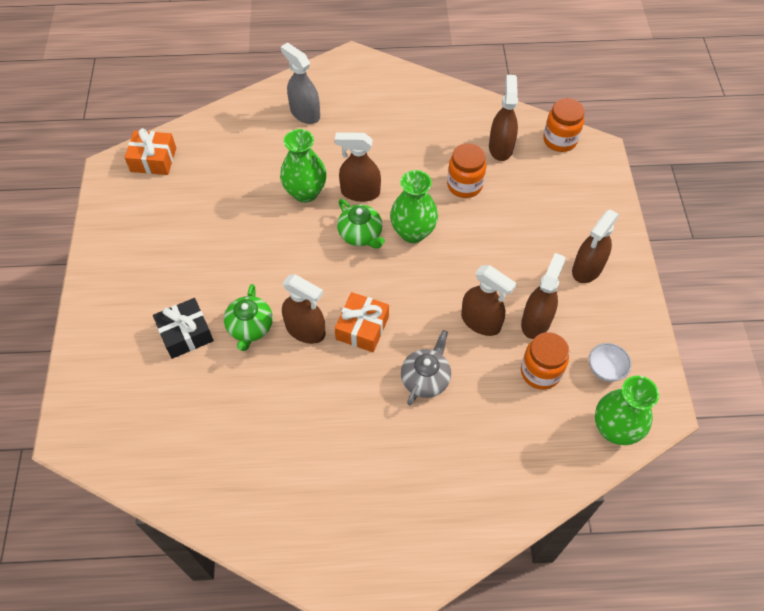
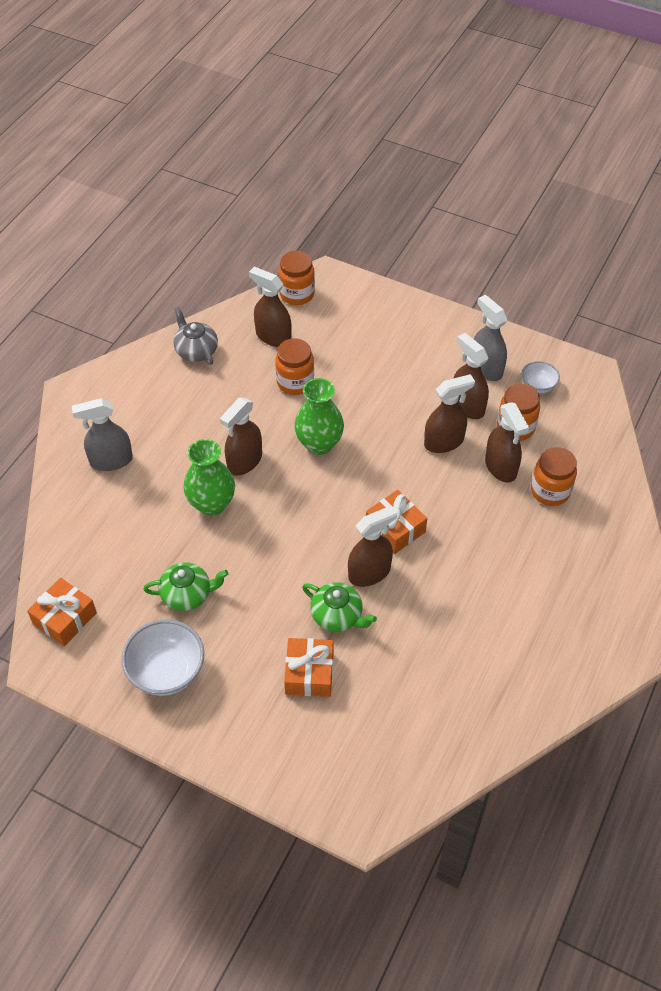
camera: 60 degrees left, 5 degrees down
black gift [153,298,214,359] -> orange gift [284,638,334,697]
green teapot [337,199,385,249] -> green teapot moved to [143,562,228,611]
grey teapot [401,330,451,406] -> grey teapot moved to [173,307,218,365]
brown spray bottle [572,210,620,283] -> brown spray bottle moved to [485,402,529,483]
green vase [595,376,659,445] -> none
none -> white bowl [121,620,204,696]
none -> grey spray bottle [474,295,507,381]
none -> orange jar [531,447,577,506]

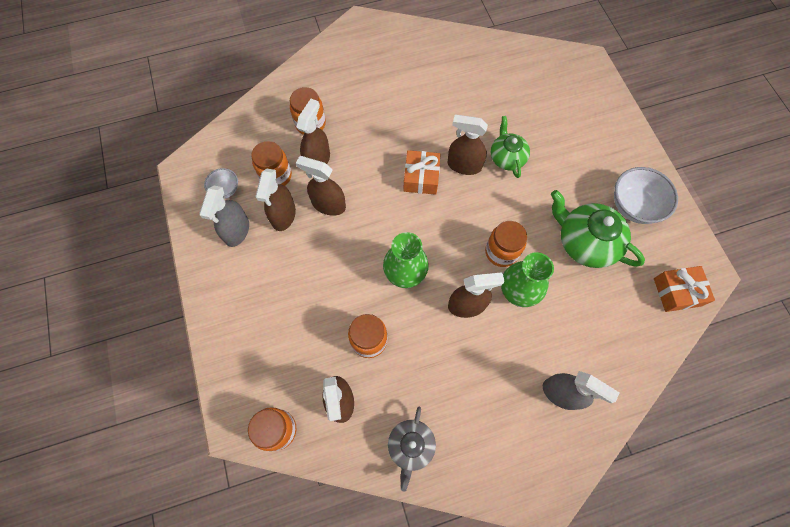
camera: 135 degrees left, 15 degrees up
green teapot [143,562,228,611] -> green teapot [551,190,645,268], size x1.58
orange gift [284,638,334,697] -> none
none -> orange jar [485,221,527,267]

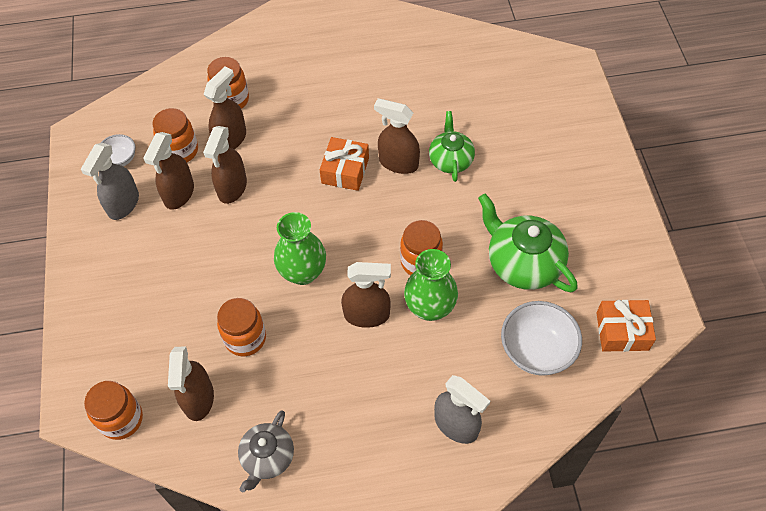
camera: 10 degrees right, 10 degrees down
brown spray bottle [296,156,346,216] -> brown spray bottle turned 105 degrees counterclockwise [203,126,247,204]
white bowl [614,167,678,224] -> white bowl moved to [501,301,582,376]

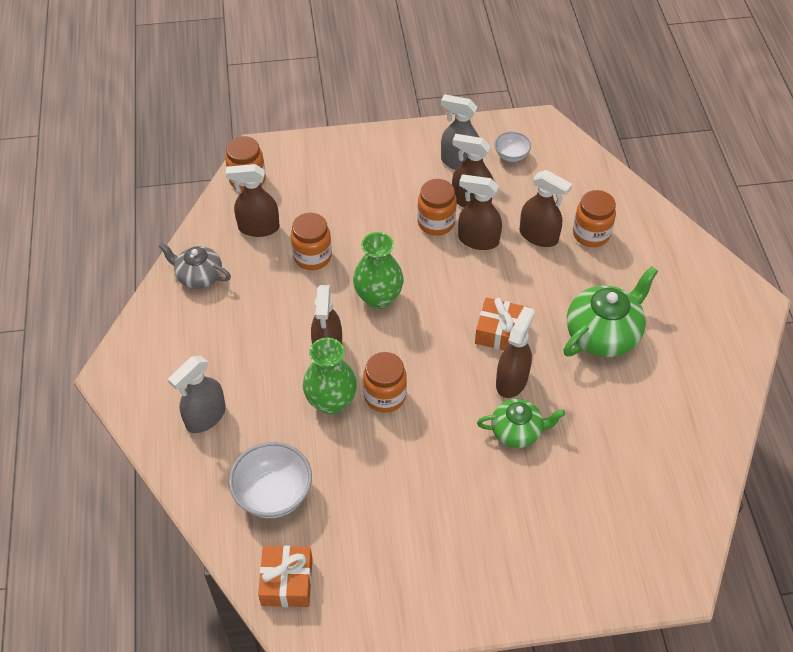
camera: 90 degrees right, 5 degrees down
orange jar [153,108,198,162] -> orange jar moved to [417,179,457,236]
green teapot [478,194,578,292] -> green teapot moved to [563,266,658,357]

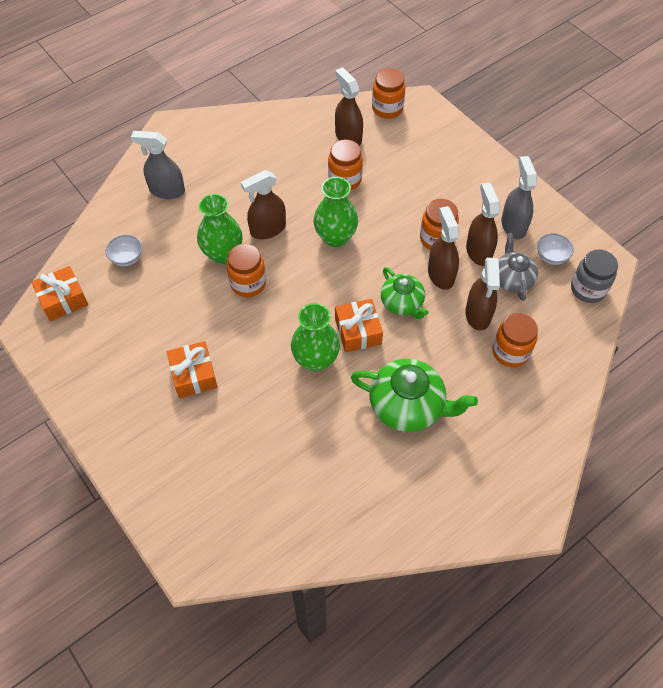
camera: 60 degrees right, 5 degrees up
grey teapot [158,242,231,289] -> grey teapot moved to [498,233,538,301]
white bowl [229,442,312,518] -> white bowl [106,235,142,266], size x0.56
green teapot [477,399,565,448] -> green teapot moved to [381,267,428,319]
brown spray bottle [496,306,535,398] -> green vase [291,303,340,371]
none -> orange gift [167,341,218,398]
none -> grey jar [571,249,618,303]

